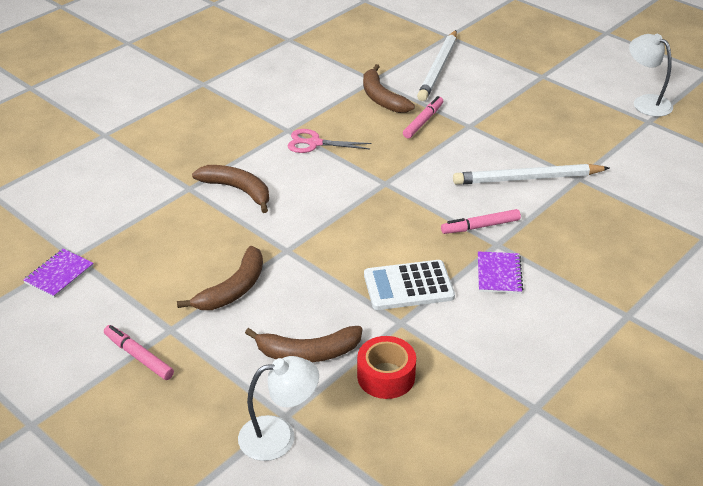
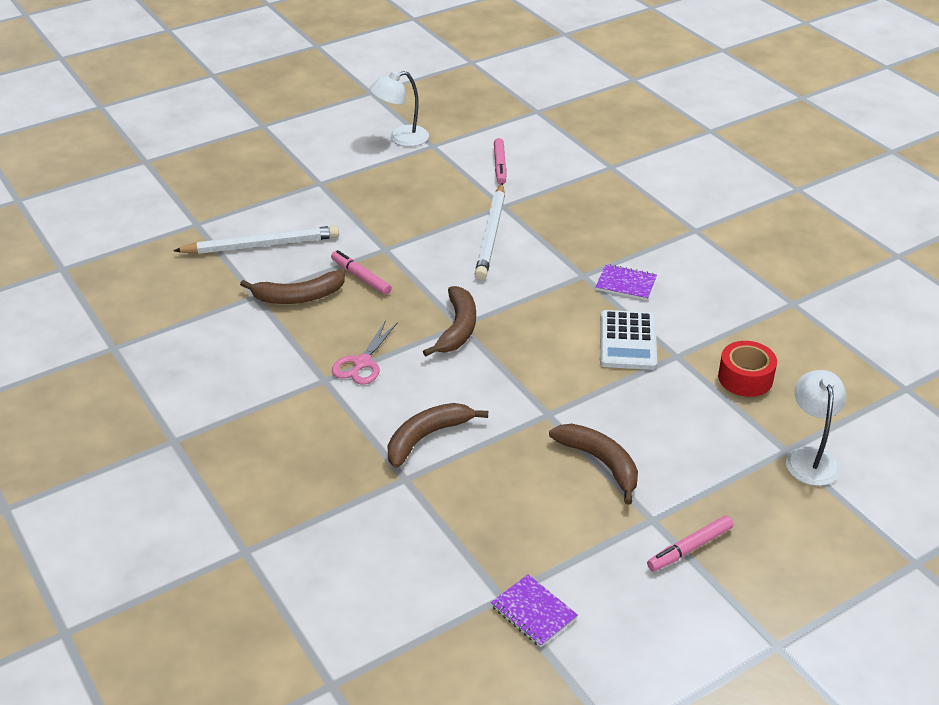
camera: 75 degrees left, 0 degrees up
brown banana [245,326,362,362] -> brown banana moved to [423,286,476,356]
white pencil [417,30,457,101] -> white pencil turned 45 degrees counterclockwise [173,226,339,254]
pink marker [441,209,521,234] -> pink marker moved to [494,138,507,184]

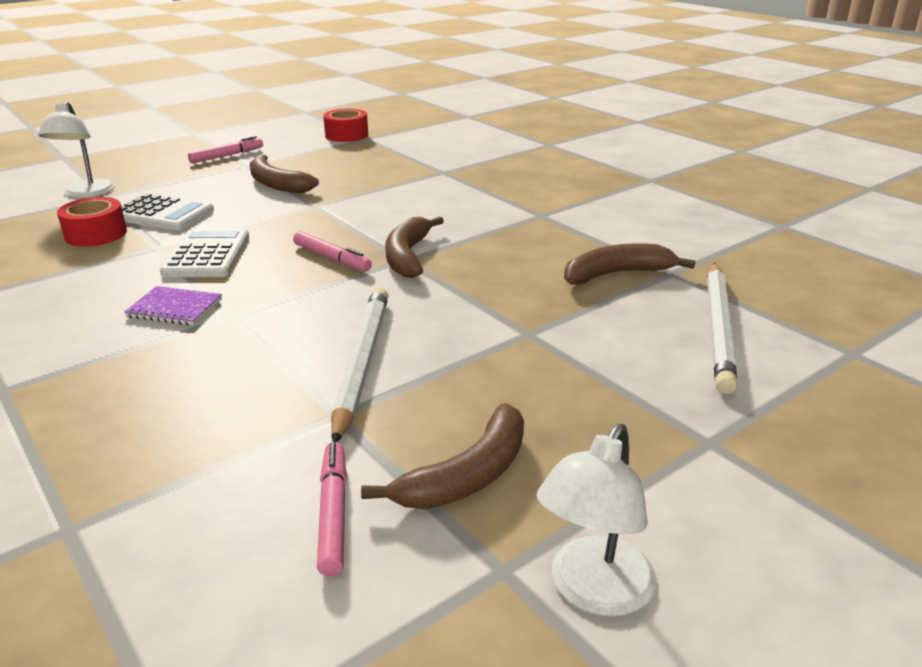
camera: 175 degrees right, 10 degrees down
white pencil [173,226,339,254] -> white pencil turned 60 degrees counterclockwise [707,263,738,394]
pink marker [331,250,392,295] -> pink marker moved to [293,231,372,271]
pink scissors [332,320,397,384] -> none
white lamp [370,71,429,146] -> white lamp turned 150 degrees clockwise [537,424,657,617]
brown banana [387,403,488,468] -> brown banana moved to [361,403,524,509]
purple notebook [491,574,578,647] -> red tape [323,109,368,142]
none -> white calculator [121,193,214,231]

